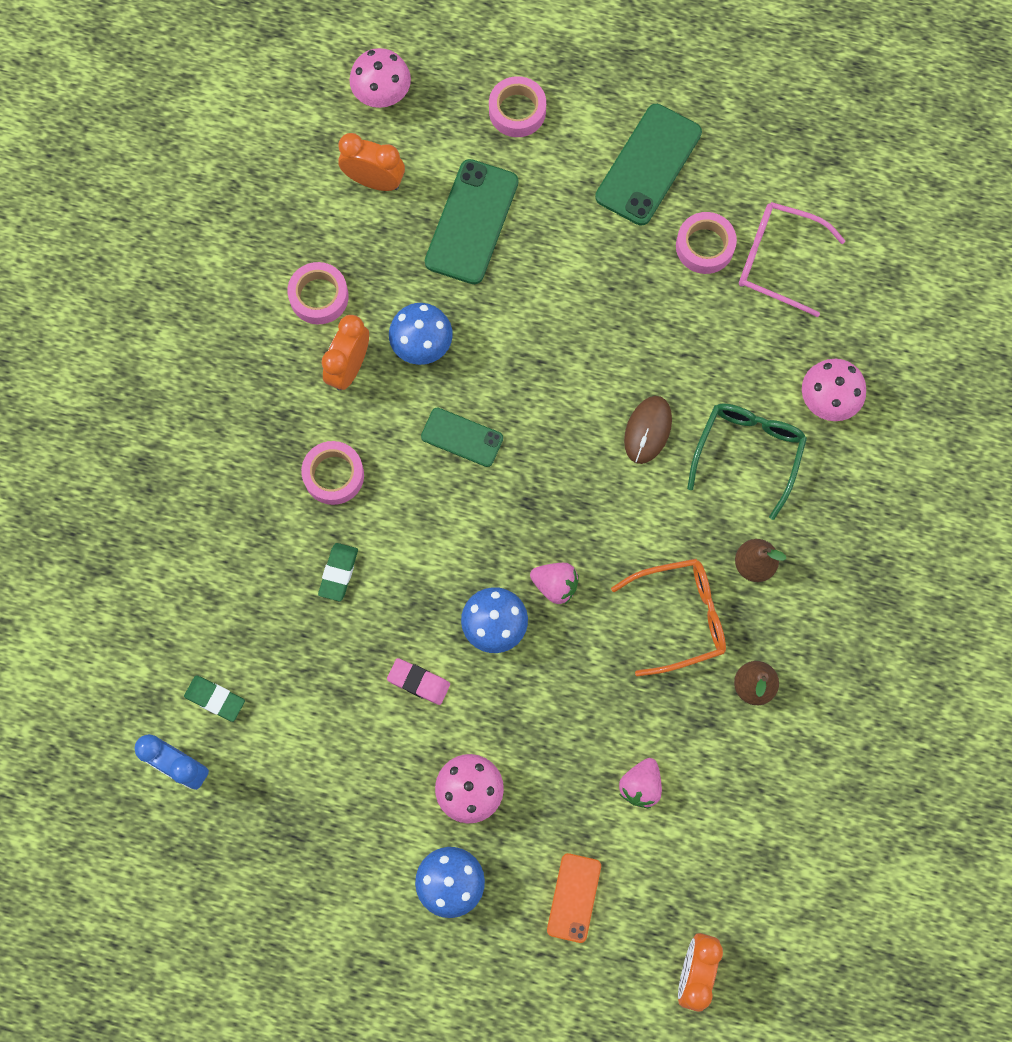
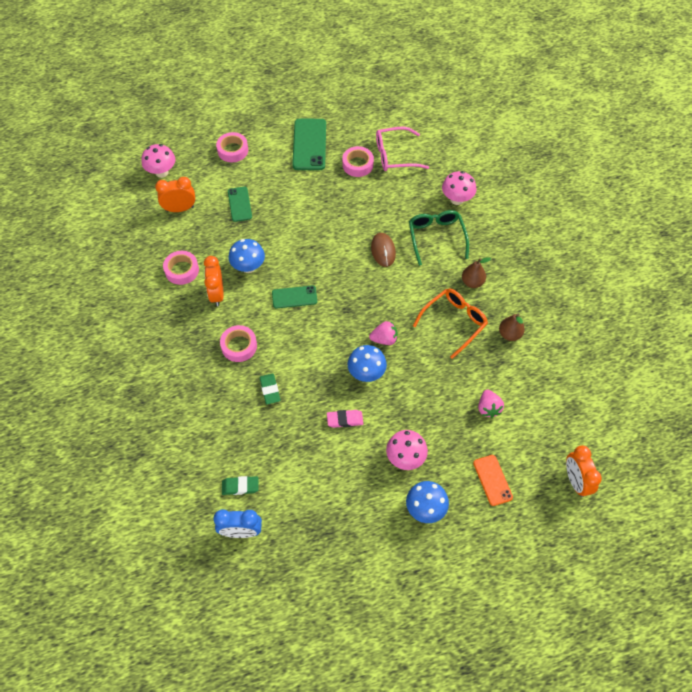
camera: 30 degrees left, 15 degrees down
green phone [425,159,518,284] -> green phone [228,187,252,222], size x0.60

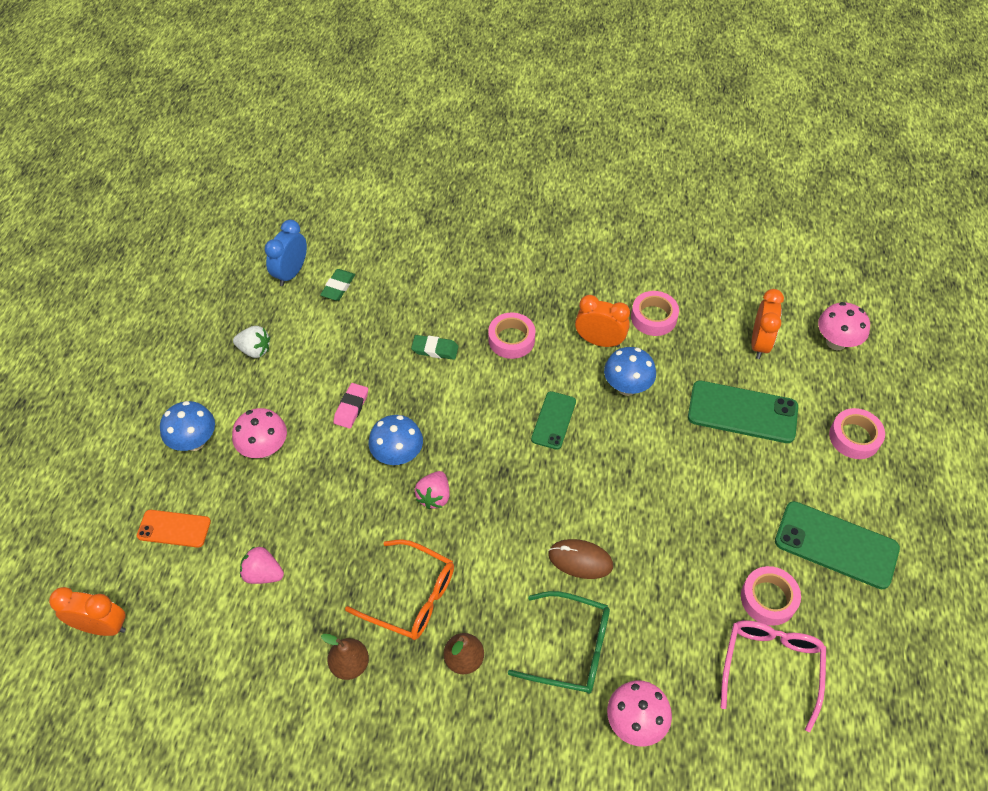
camera: 115 degrees right, 5 degrees down
green phone [228,187,252,222] -> green phone [688,381,798,443], size x1.67
orange glasses [413,289,488,359] -> orange glasses turned 45 degrees counterclockwise [345,539,454,640]
none -> white strawberry [233,326,270,358]

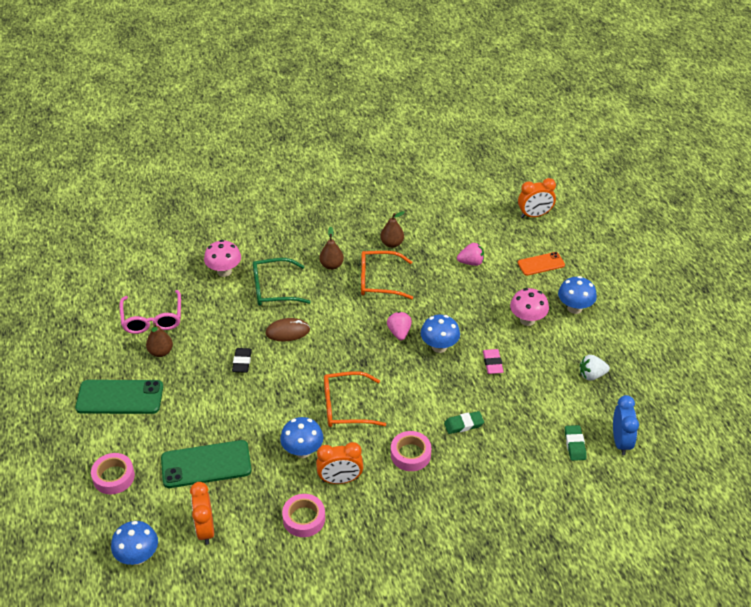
camera: 155 degrees right, 10 degrees down
green phone [531,391,576,450] -> orange glasses [324,371,386,427]
pink tape [741,566,801,626] -> brown pear [146,323,173,357]
pink mushroom [818,302,870,350] -> blue mushroom [111,521,158,565]
none -> black eraser [232,348,252,373]

